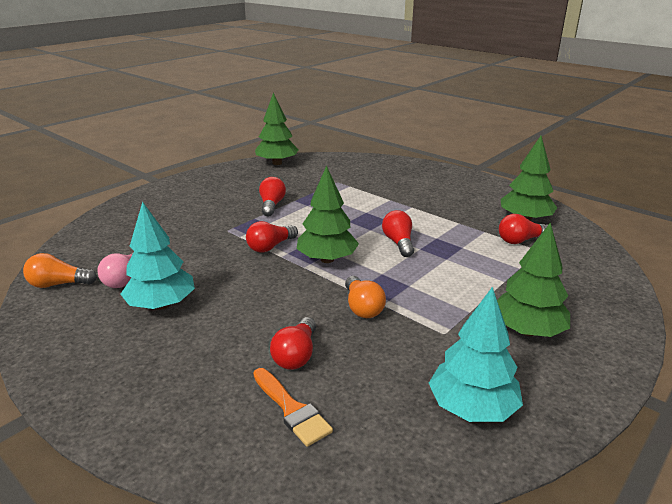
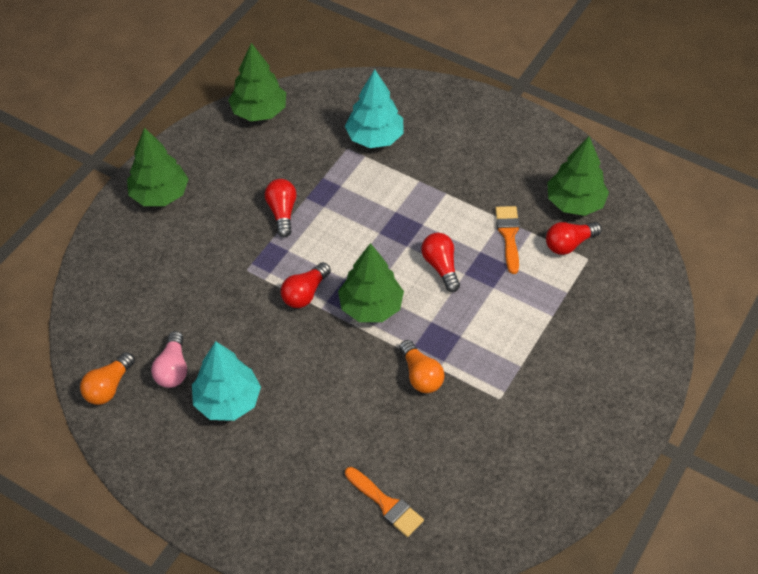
camera: 10 degrees left, 25 degrees up
orange light bulb [23,253,97,288] -> orange light bulb turned 45 degrees counterclockwise [80,352,135,405]
red light bulb [270,317,316,370] -> none
turquoise tree [429,287,523,422] -> turquoise tree moved to [345,69,404,148]
green tree [497,222,570,337] -> green tree moved to [127,127,189,206]
none -> orange brush [495,206,520,274]

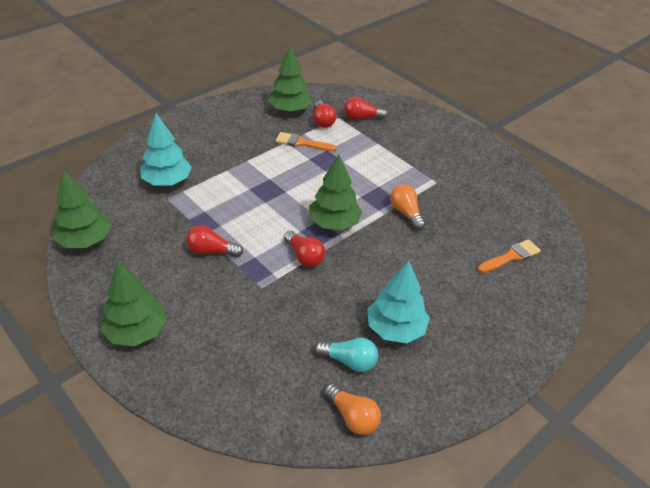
camera: 75 degrees left, 10 degrees down
pink light bulb [151,331,187,388] -> turquoise light bulb [314,338,378,372]
orange light bulb [399,340,445,393] -> orange light bulb turned 105 degrees counterclockwise [390,185,425,230]
red light bulb [421,233,460,292] -> red light bulb moved to [344,97,388,120]

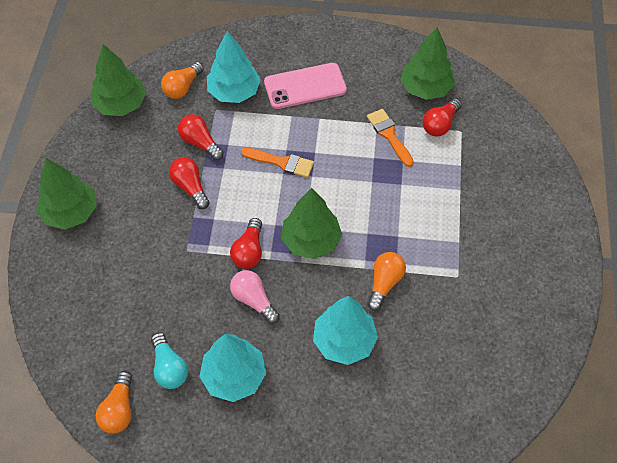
camera: 50 degrees right, 15 degrees up
red light bulb [344,97,388,120] -> red light bulb moved to [178,114,223,160]
orange brush [478,239,541,273] -> orange brush moved to [241,148,314,178]
none -> orange light bulb [161,62,204,99]
none -> pink light bulb [230,270,280,324]
none -> pink phone [264,63,347,109]
none -> turquoise tree [313,296,378,365]

